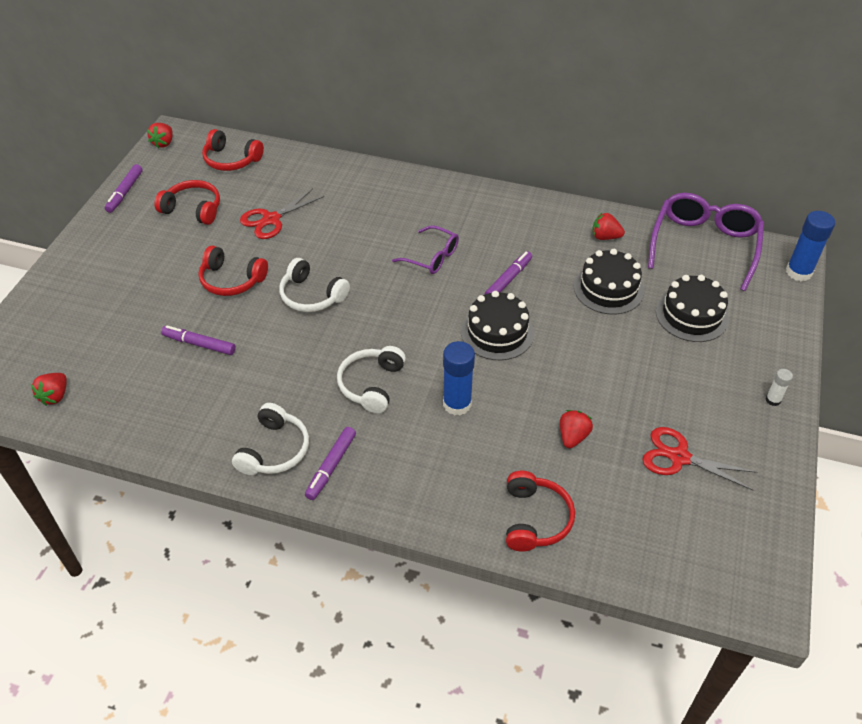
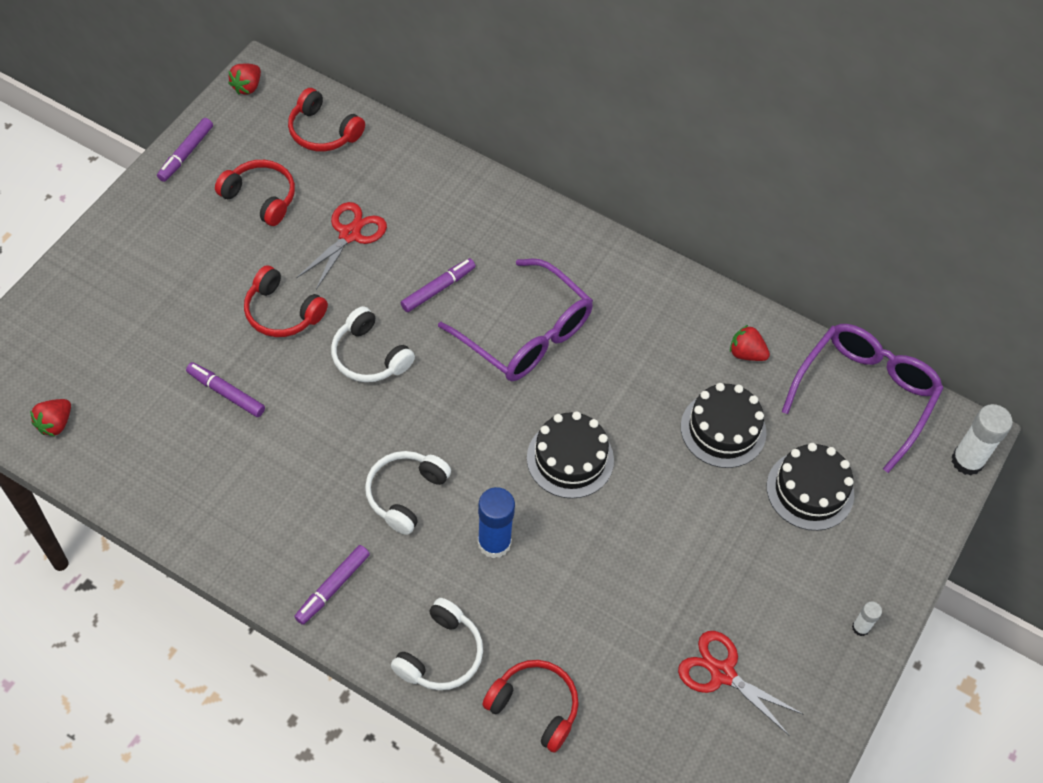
camera: 10 degrees right, 10 degrees up
white headphones [232,403,309,475] -> white headphones moved to [391,598,483,690]
red scissors [240,188,324,239] -> red scissors turned 150 degrees clockwise [296,202,387,289]
purple glasses [392,226,459,274] -> purple glasses [438,259,593,381], size x1.78
purple marker [485,251,532,294] -> purple marker moved to [401,258,475,312]
red headphones [506,471,575,552] -> red headphones turned 75 degrees counterclockwise [482,660,579,753]
red strawberry [560,410,593,448] -> none
blue glue stick [786,211,835,281] -> white glue stick [951,404,1013,475]

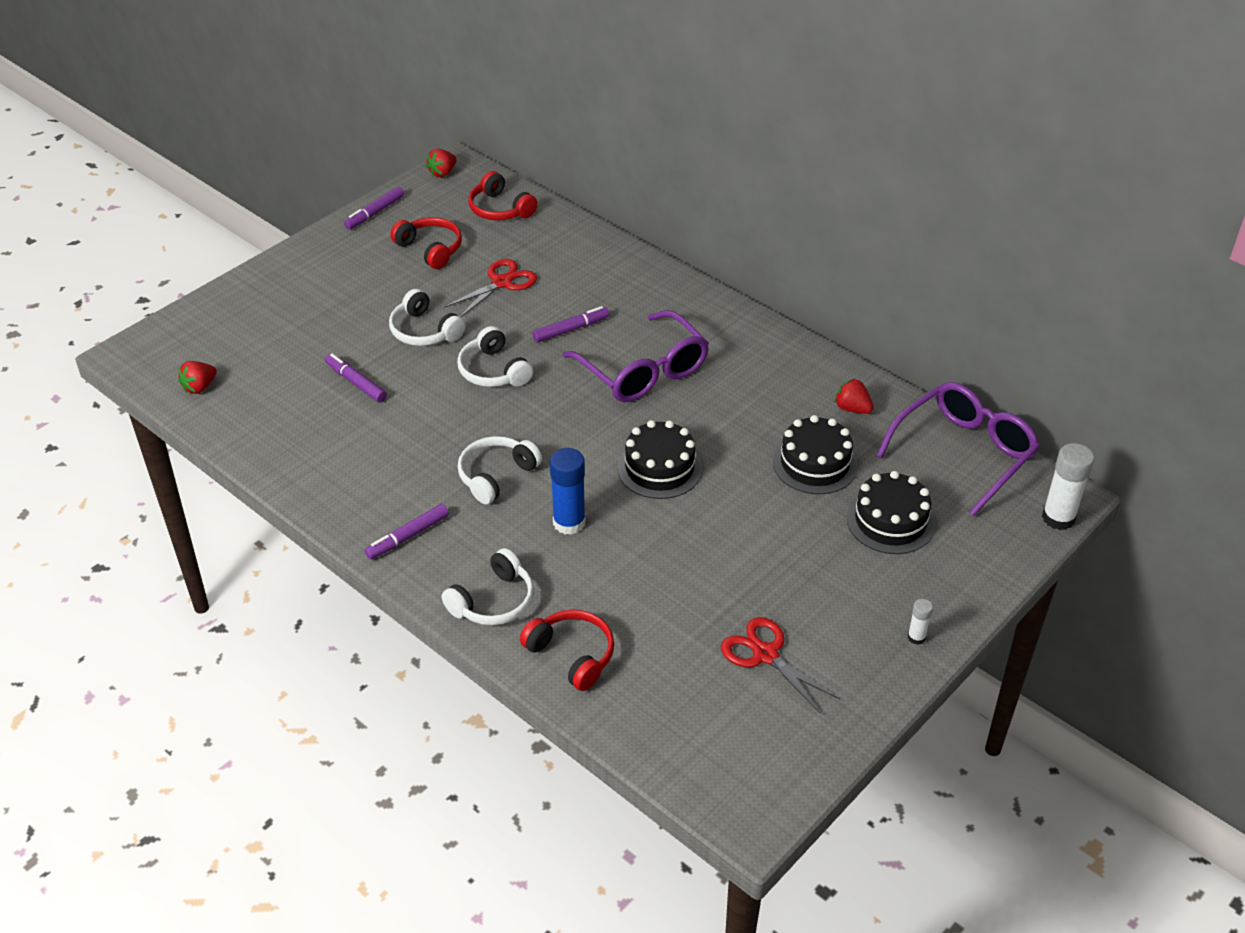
camera: 15 degrees right, 15 degrees down
red headphones [244,265,328,337] -> white headphones [389,289,465,346]

